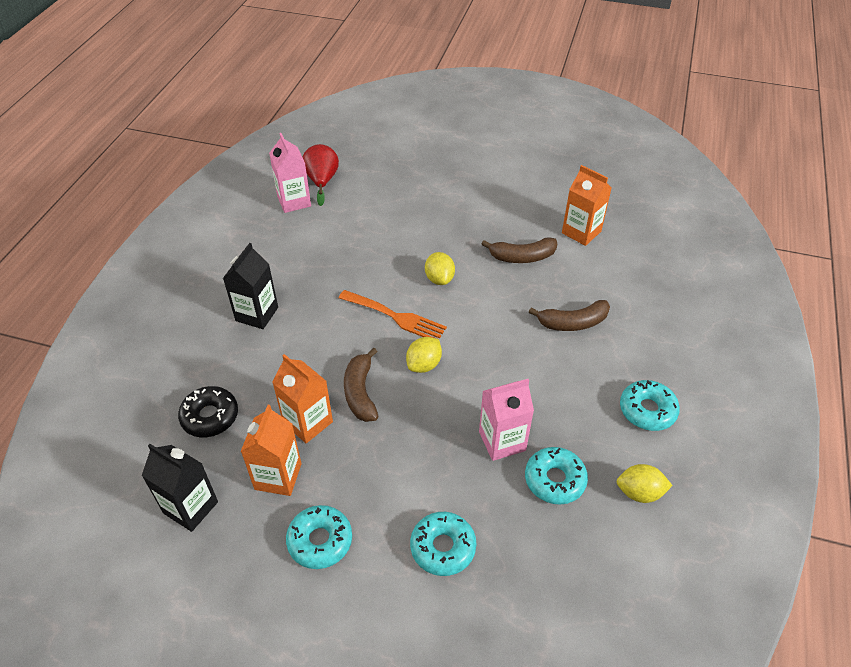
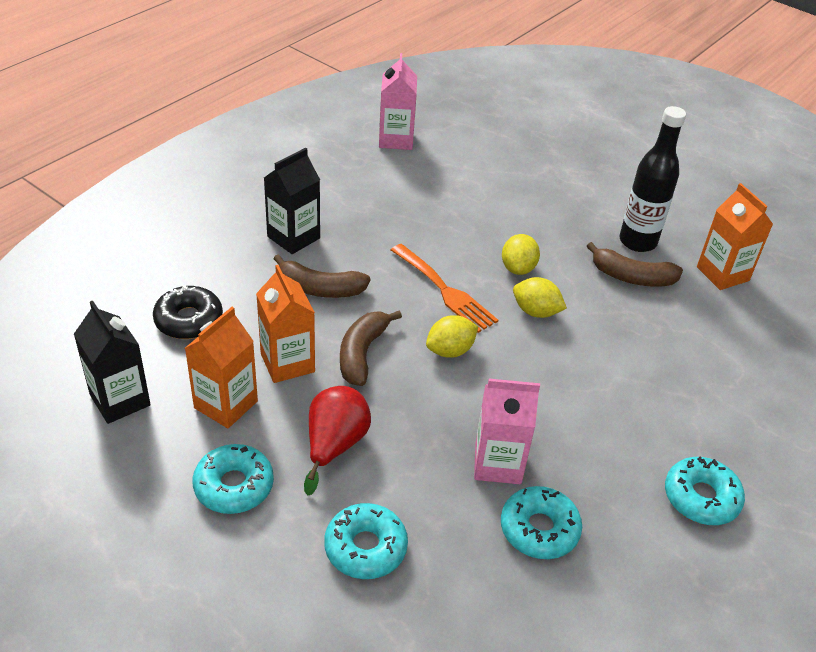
camera: 20 degrees right, 5 degrees down
red pear [303,144,339,206] -> red pear moved to [304,386,371,495]
brown banana [529,300,610,331] -> brown banana moved to [274,254,370,298]
yellow lemon [616,464,673,503] -> yellow lemon moved to [513,277,567,318]
none -> black bottle [620,106,686,252]

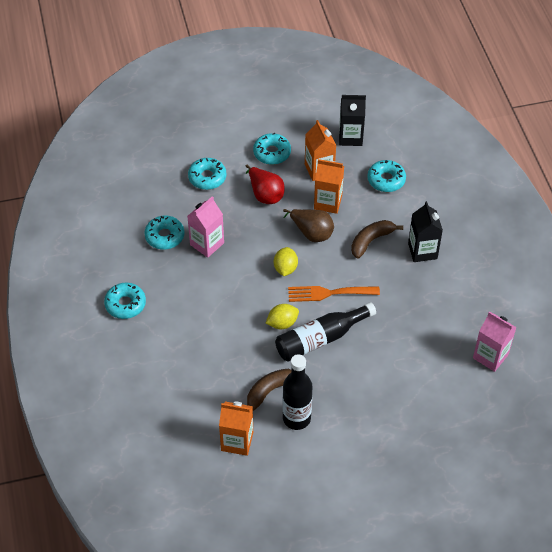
camera: 130 degrees right, 10 degrees up
black donut [153,285,223,339] -> turquoise donut [367,160,406,192]
brown banana [340,311,402,386] -> brown pear [283,209,334,242]
yellow lemon [502,234,540,275] -> black bottle [275,302,376,362]

